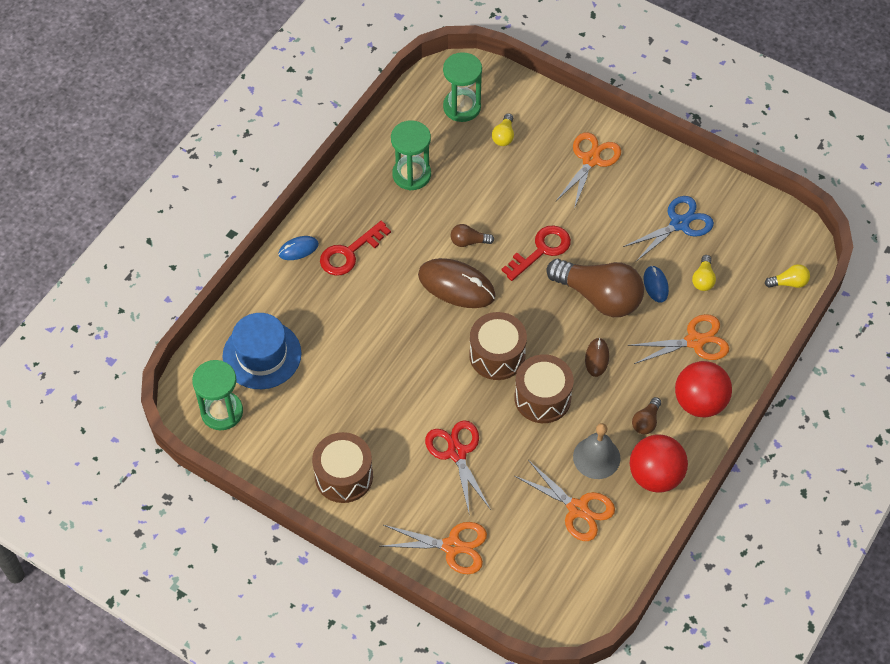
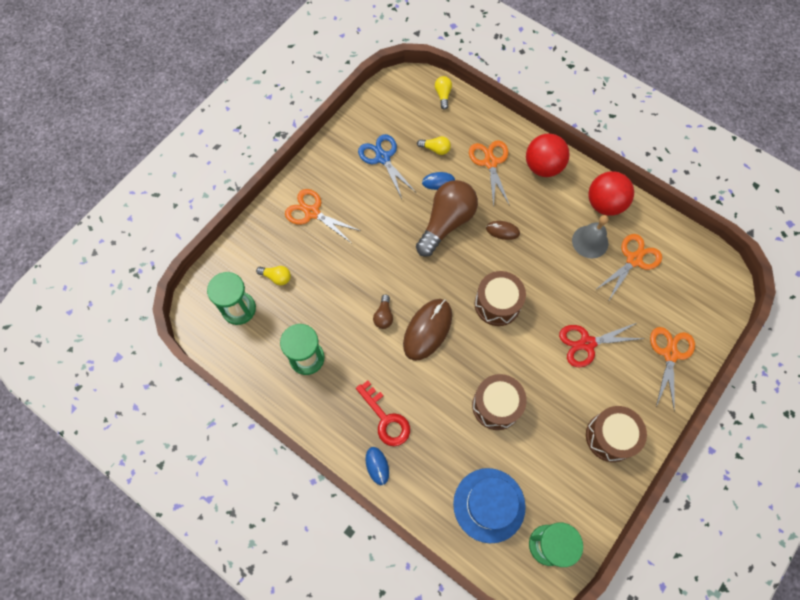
camera: 85 degrees left, 10 degrees up
red key [501,225,571,281] -> none
brown drum [514,354,574,423] -> brown drum moved to [472,374,527,430]
brown light bulb [632,397,661,434] -> none

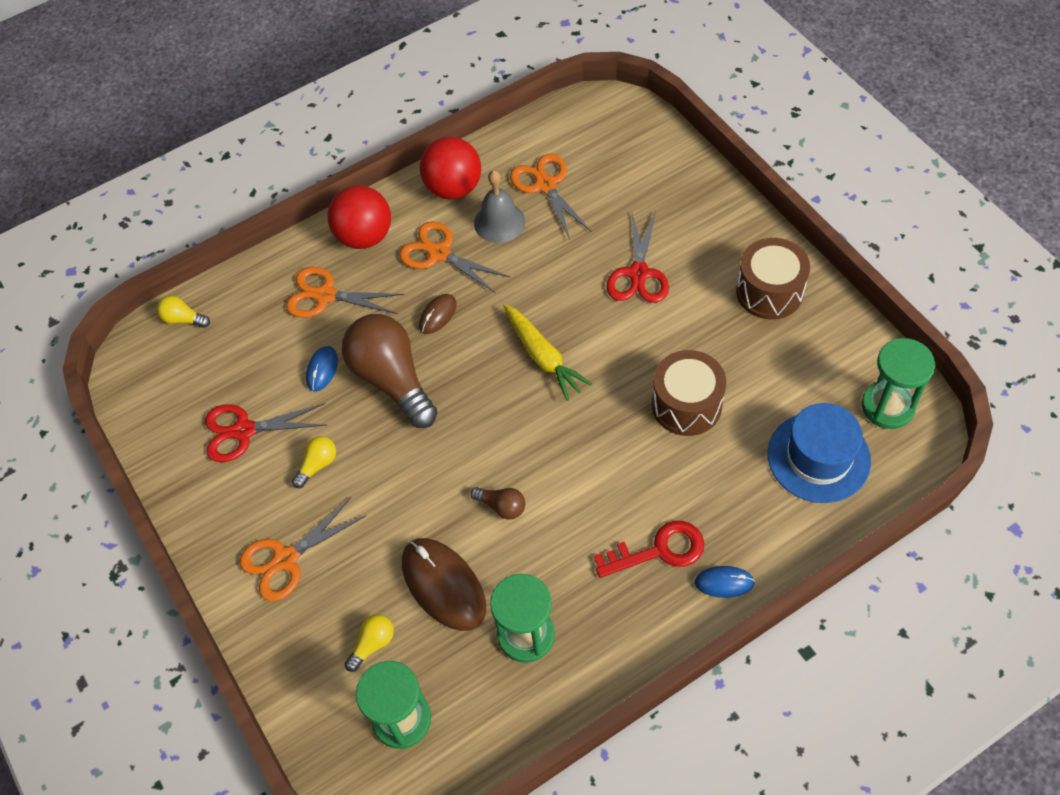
camera: 65 degrees left, 10 degrees down
blue scissors [358,134,415,199] -> red scissors [205,403,327,462]
brown mouse [403,299,452,361] -> brown mouse moved to [402,538,486,631]
yellow light bulb [417,136,451,155] -> yellow light bulb moved to [292,436,336,488]
brown drum [474,271,526,326] -> yellow carrot [503,304,592,401]
orange scissors [650,327,695,411] -> orange scissors moved to [399,221,510,293]

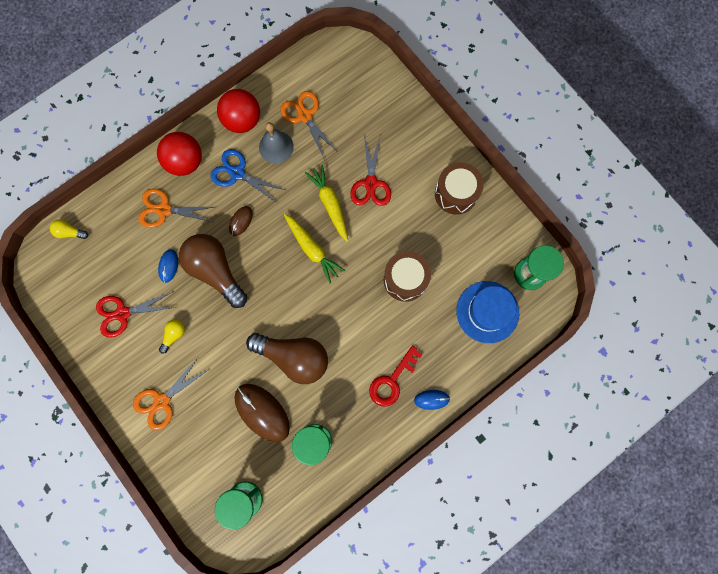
camera: 10 degrees left, 20 degrees up
yellow light bulb [345,615,394,672] -> none
orange scissors [399,221,510,293] -> blue scissors [210,149,285,203]
brown light bulb [470,487,525,519] -> brown light bulb [246,333,328,384], size x2.31
red key [594,521,704,578] -> red key turned 150 degrees clockwise [369,346,423,407]
none -> yellow carrot [305,165,348,242]

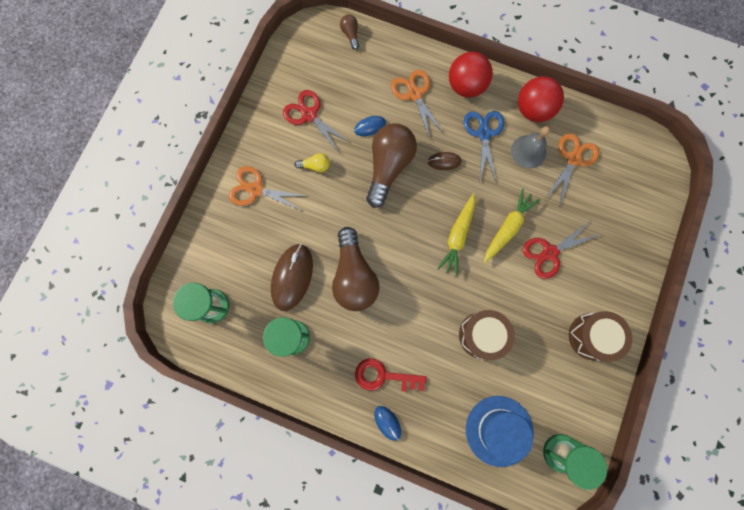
camera: 60 degrees right, 0 degrees up
yellow light bulb [50,219,88,239] -> brown light bulb [340,15,359,50]

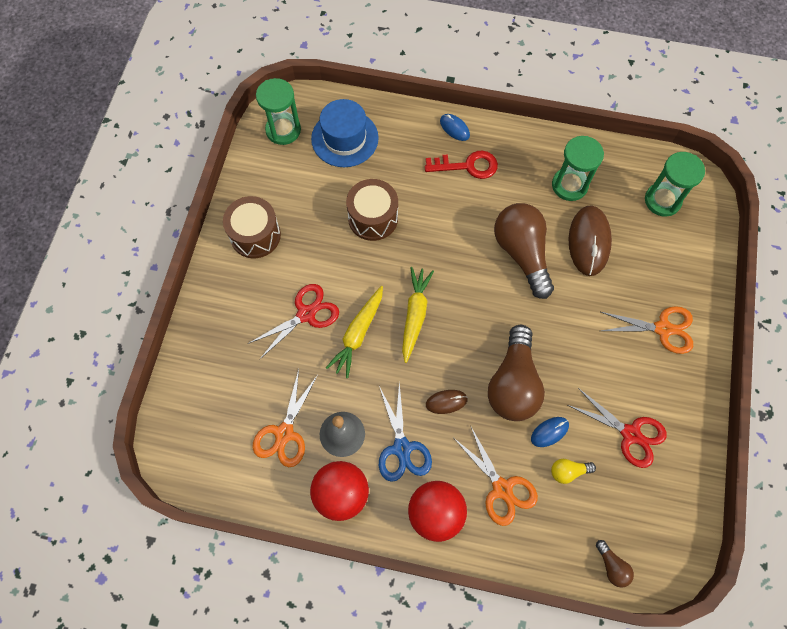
camera: 170 degrees right, 10 degrees down
yellow light bulb [295,153,330,172] -> yellow light bulb moved to [551,459,596,484]

